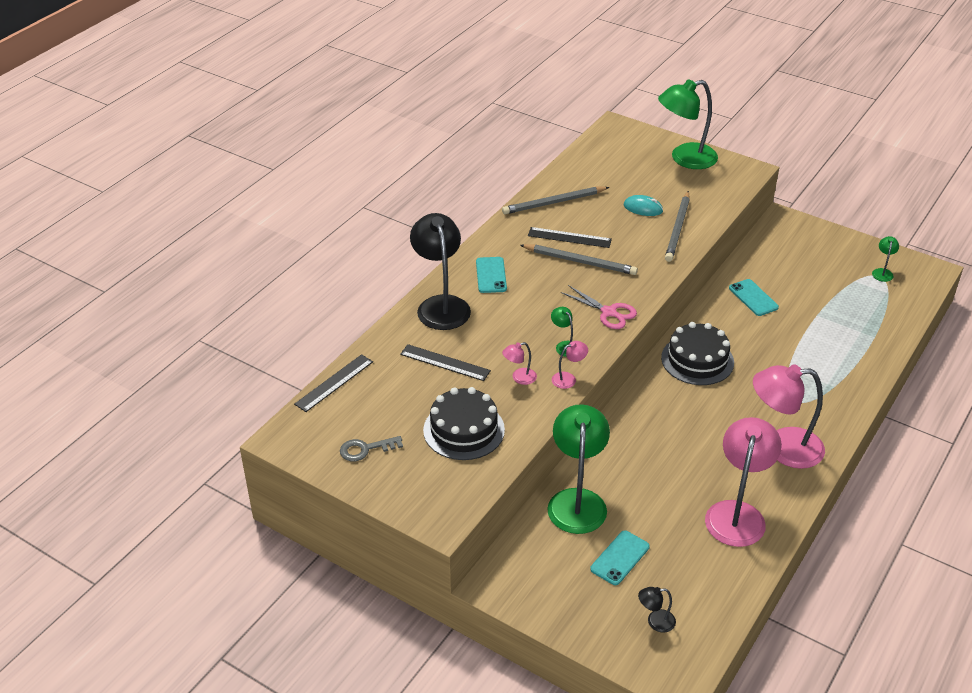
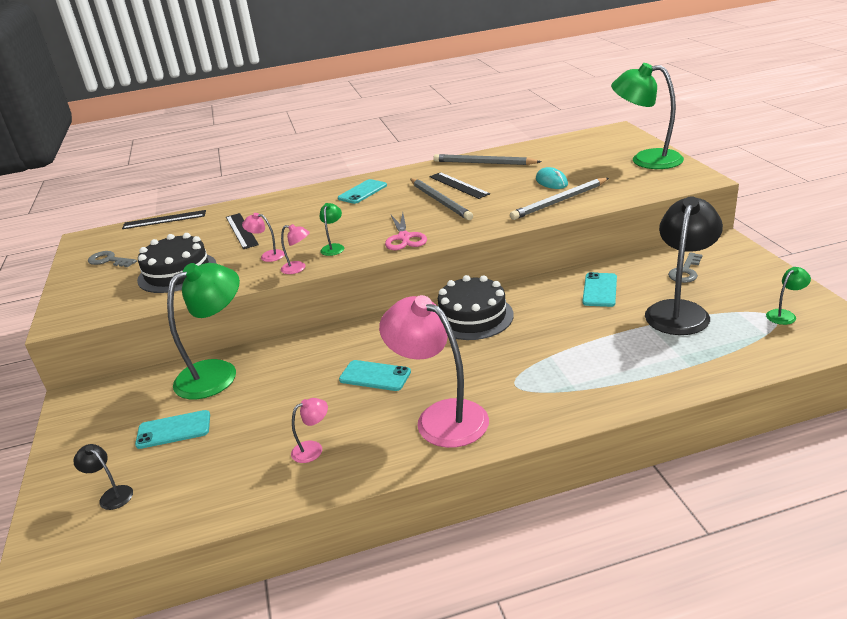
camera: 45 degrees right, 10 degrees down
black lamp [410,213,471,330] -> black lamp moved to [645,196,723,335]
pink lamp [705,417,782,547] -> pink lamp [291,398,328,463], size x0.43
none -> turquoise phone [339,360,411,391]
none -> grey key [668,252,703,283]

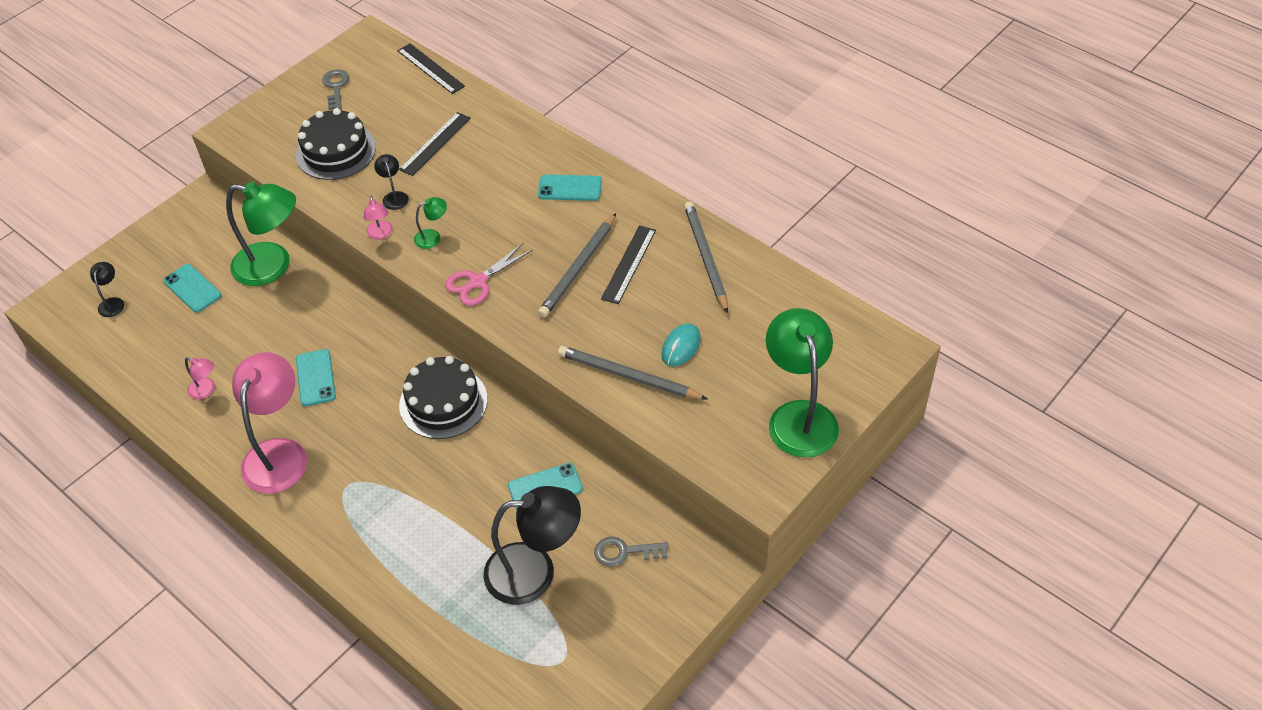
camera: 55 degrees right, 20 degrees up
pink lamp [242,213,285,262] -> black lamp [374,154,409,210]
green lamp [766,267,811,325] -> none

